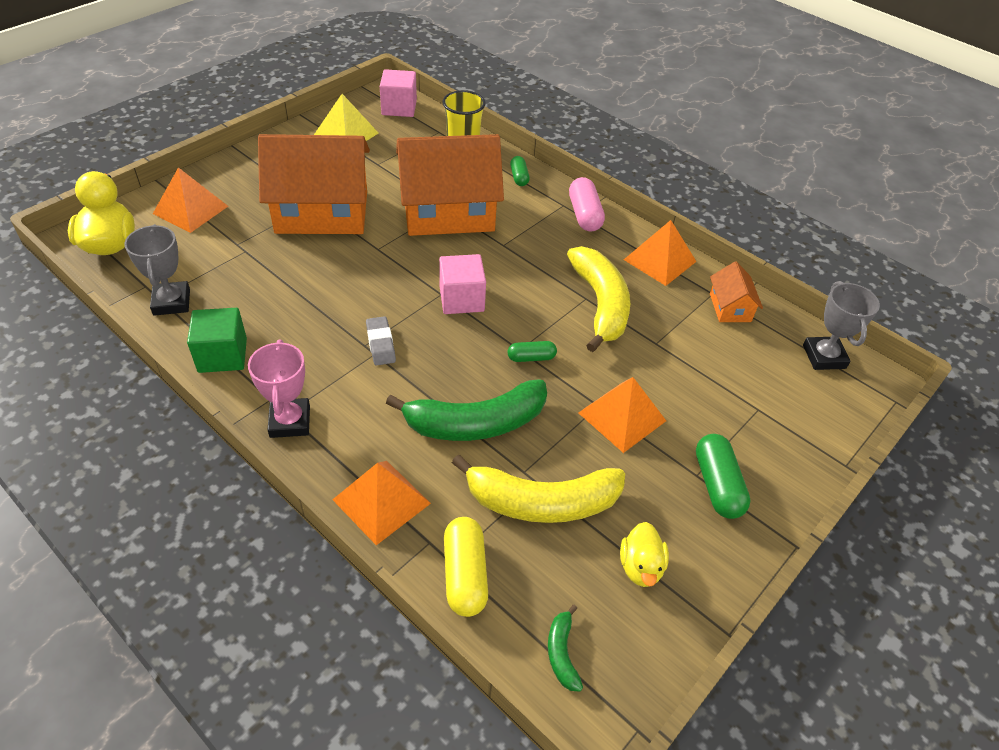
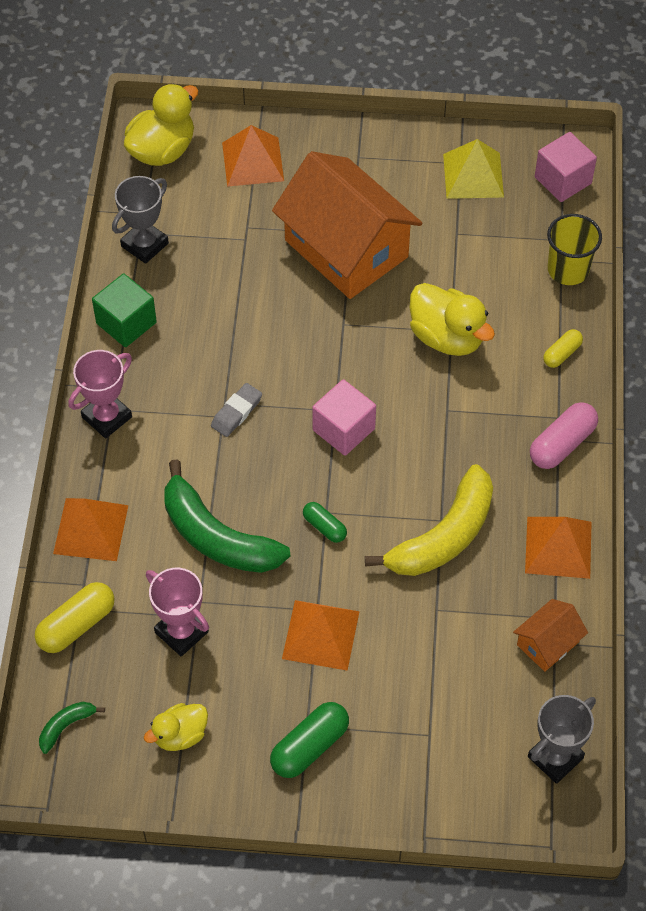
camera: 55 degrees right, 10 degrees up
orange house [396,134,504,236] -> yellow duck [410,283,495,356]
yellow banana [452,454,625,523] -> pink trophy [146,568,209,657]
green capsule [510,156,530,186] -> yellow capsule [543,329,583,368]

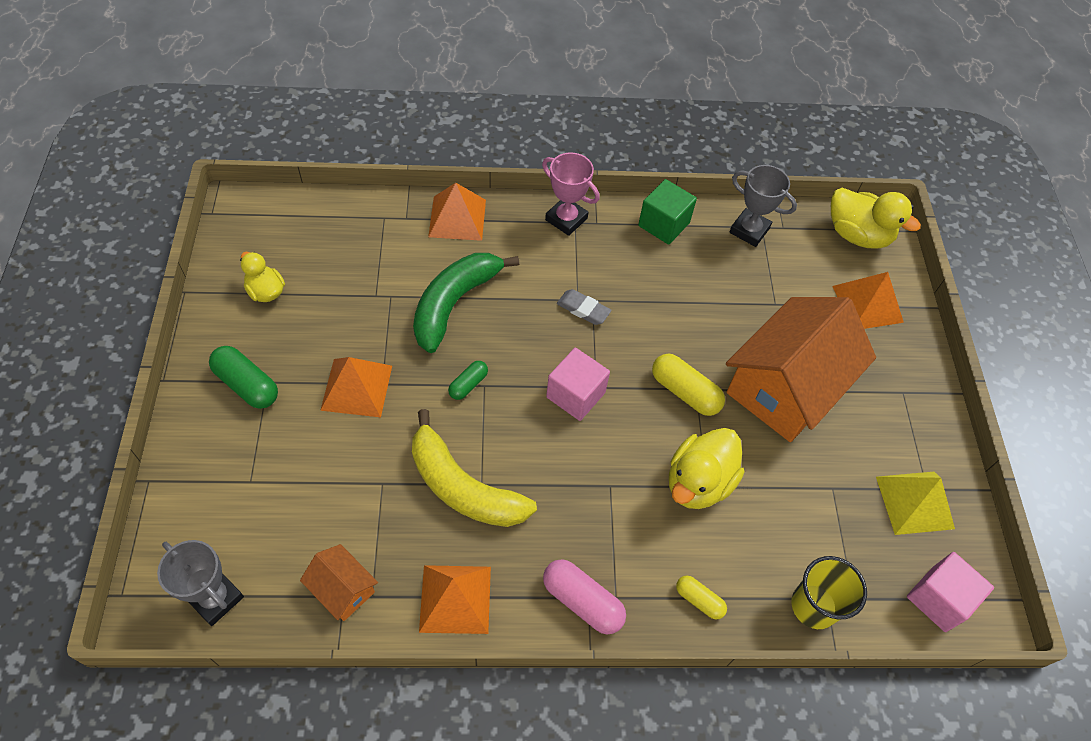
camera: 80 degrees right, 0 degrees up
yellow capsule [35,582,114,653] -> yellow capsule moved to [652,353,725,416]
green banana [39,702,105,754] -> none
pink trophy [146,568,209,657] -> none

